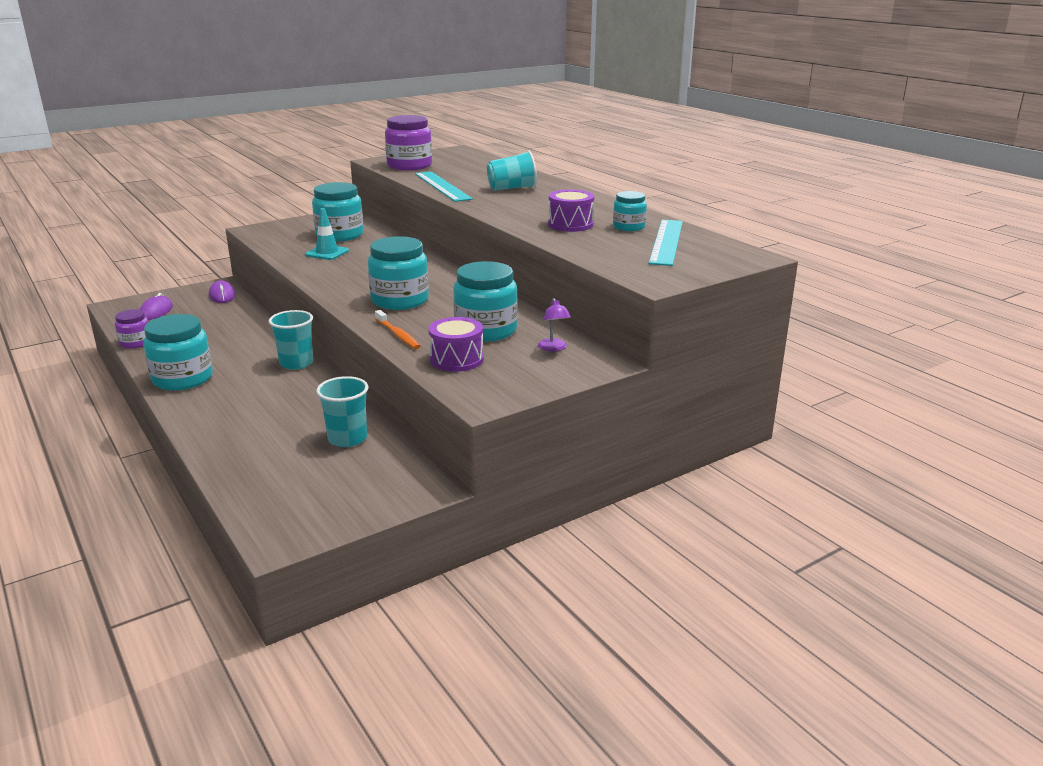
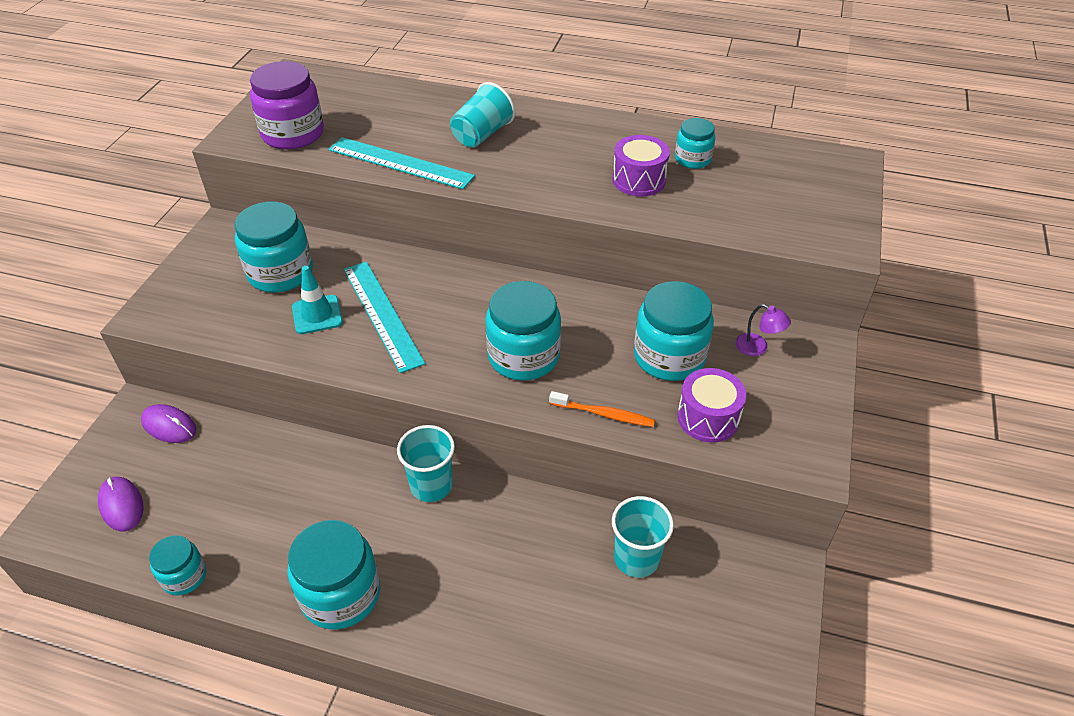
camera: 40 degrees left, 20 degrees up
purple jar [115,309,148,349] -> turquoise jar [149,535,206,596]
turquoise ruler [649,220,683,266] -> turquoise ruler moved to [343,262,425,373]

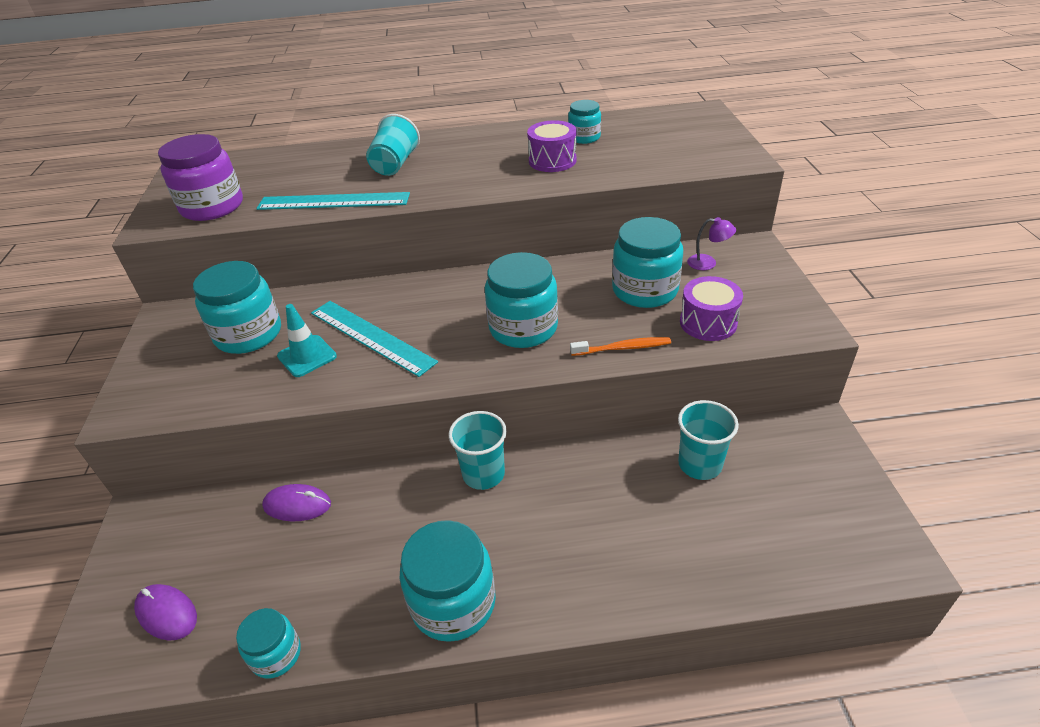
camera: 20 degrees left, 5 degrees down
purple mouse [141,404,196,443] -> purple mouse moved to [262,484,331,521]

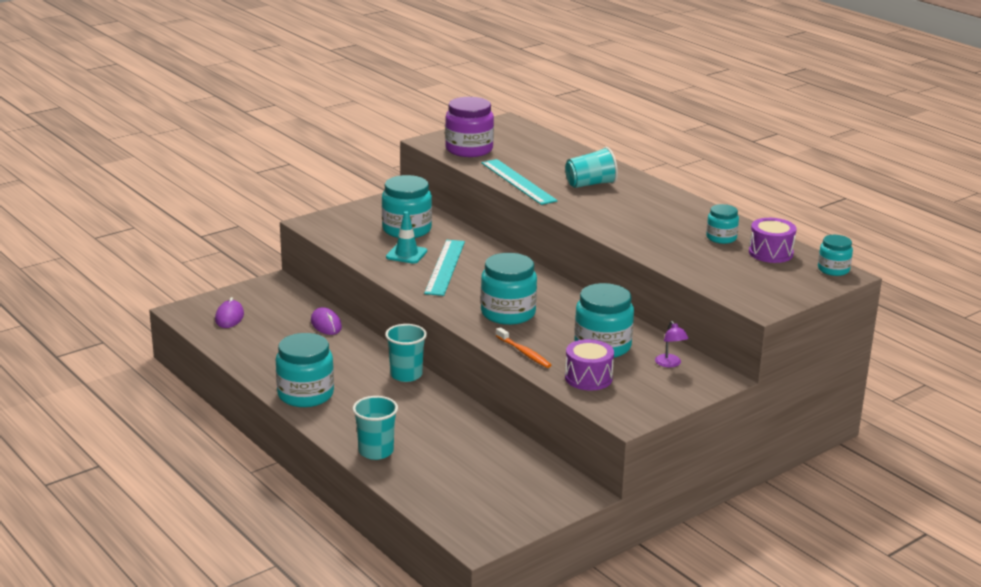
camera: 55 degrees right, 15 degrees down
turquoise jar [236,608,301,679] -> turquoise jar moved to [818,235,853,276]
purple drum [527,120,577,172] -> purple drum moved to [749,218,796,263]
turquoise cup [678,400,739,480] -> turquoise cup moved to [353,396,398,460]

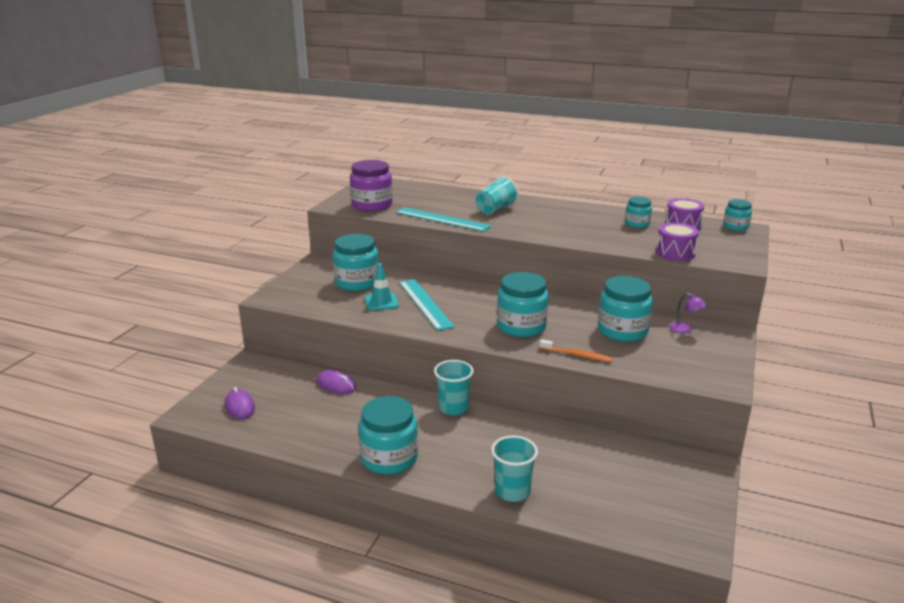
camera: 30 degrees left, 0 degrees up
purple drum [565,339,614,390] -> purple drum moved to [656,223,699,261]

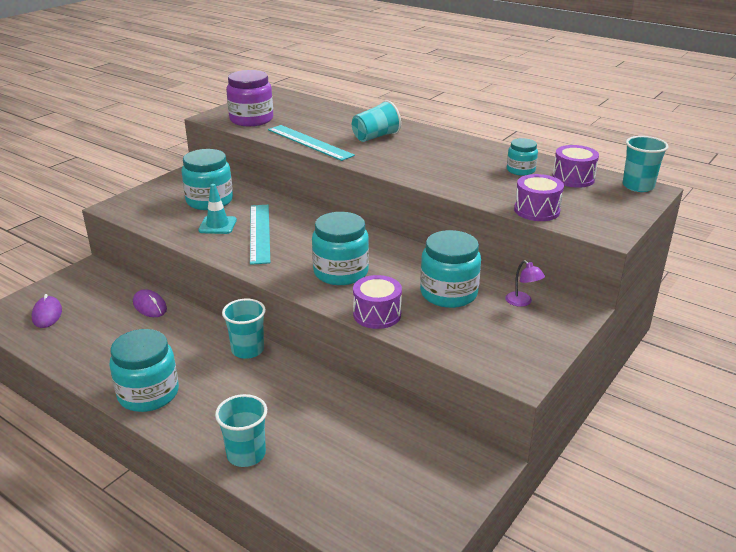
camera: 15 degrees right, 5 degrees up
orange toothbrush [540,339,613,362] -> purple drum [353,275,402,329]
turquoise jar [723,199,752,231] -> turquoise cup [622,136,669,192]

